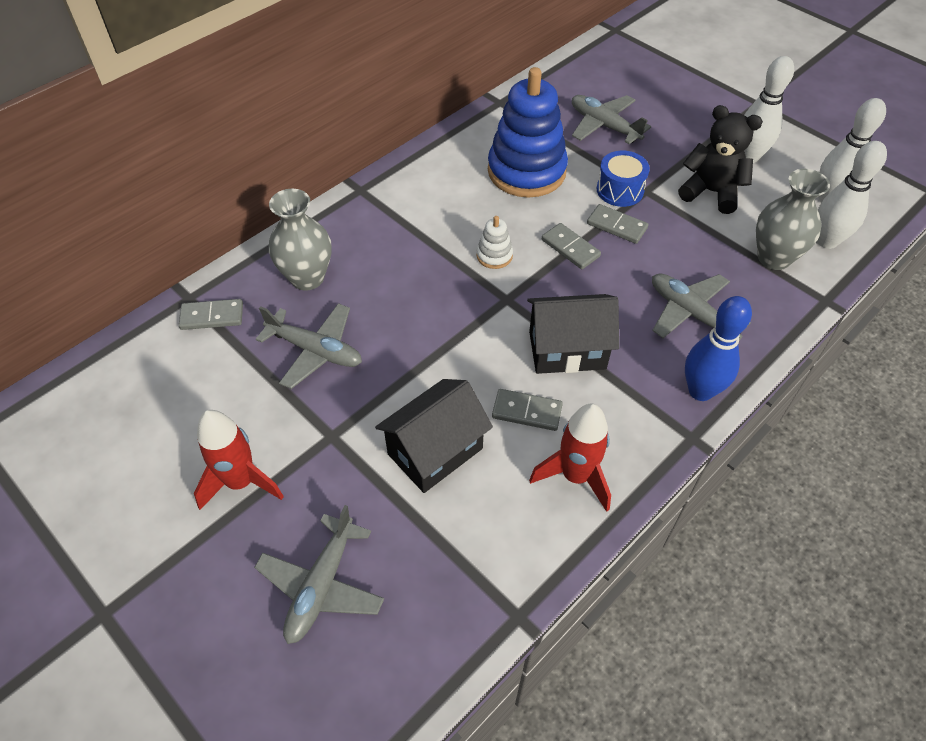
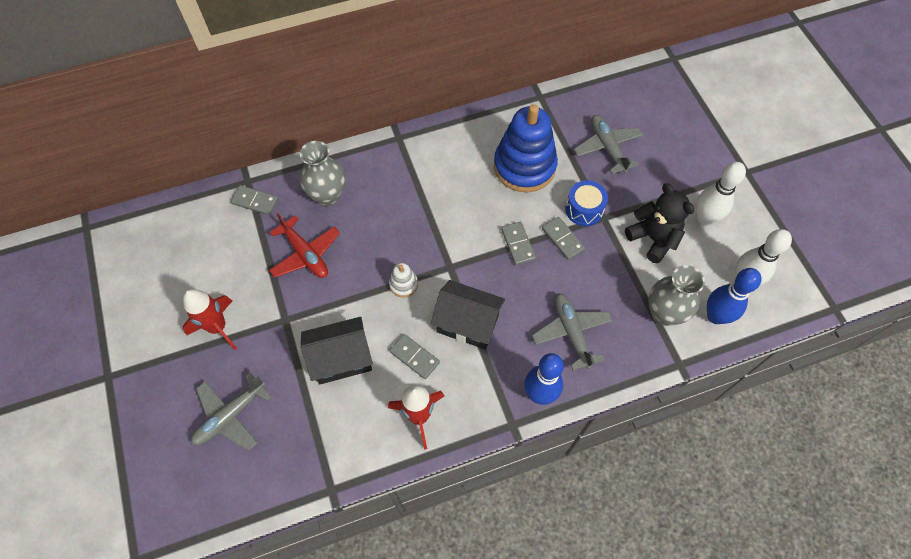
camera: 25 degrees right, 10 degrees up
grey plane [256,303,362,389] -> red plane [269,213,340,278]
white stacking toy [477,216,513,269] -> white stacking toy moved to [389,263,418,297]
white bowling pin [817,141,887,249] -> blue bowling pin [707,268,762,324]

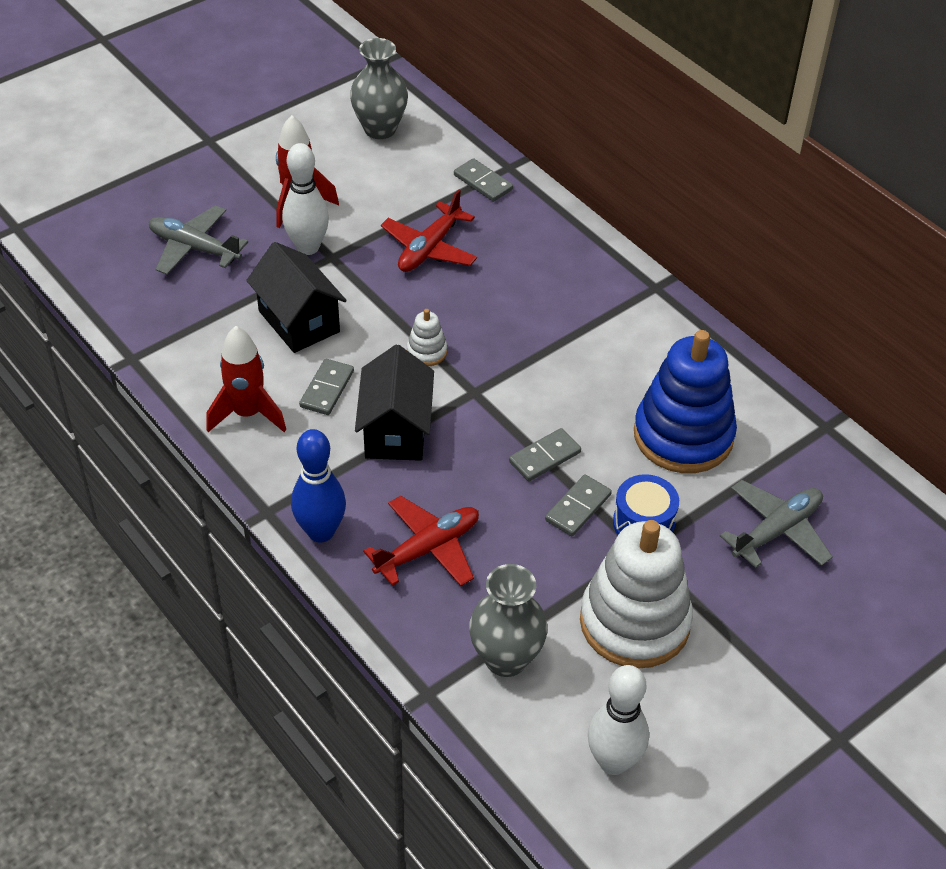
camera: 70 degrees right, 15 degrees down
grey domino [231,185,278,215] -> grey domino turned 45 degrees counterclockwise [454,158,513,202]
grey vase [300,141,345,206] -> grey vase moved to [350,38,408,139]
grey plane [532,293,613,370] -> red plane [364,496,479,586]
black teddy bear [625,183,695,264] -> white stacking toy [580,520,693,669]
white bowling pin [696,162,746,226] -> white bowling pin moved to [282,143,329,255]
blue bowling pin [707,268,762,324] -> none

